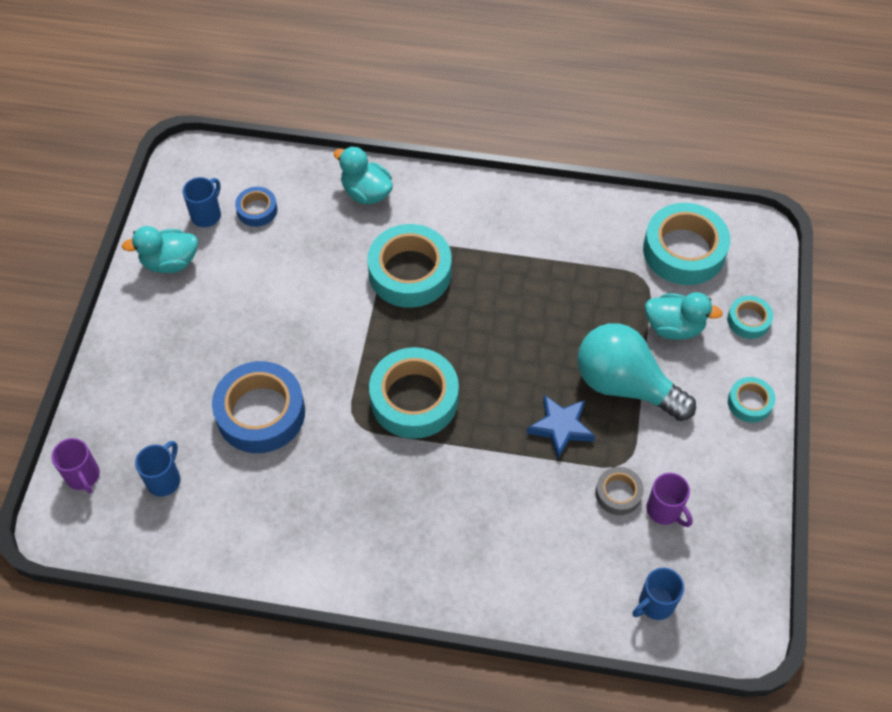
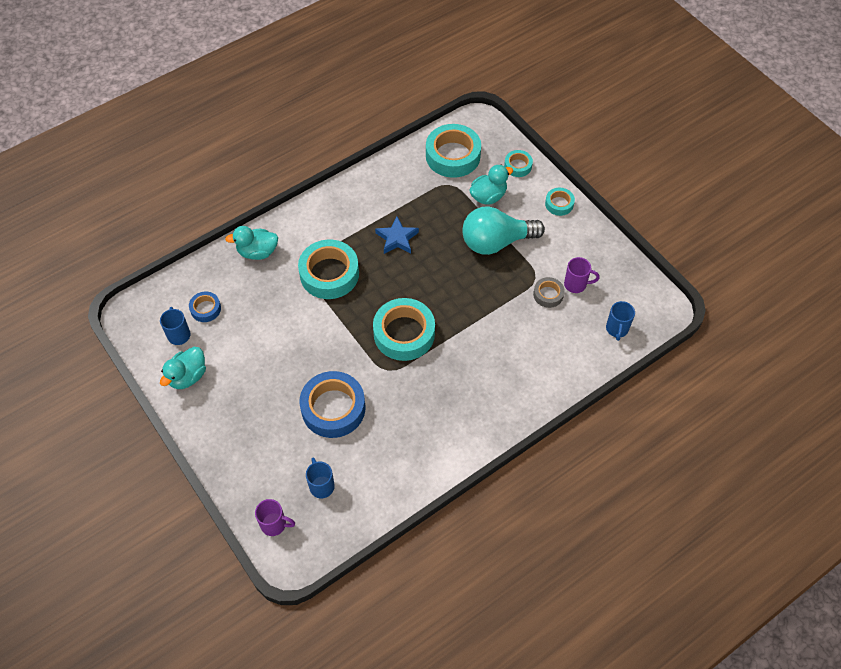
camera: 45 degrees left, 0 degrees up
blue star [527,395,595,459] -> blue star moved to [375,216,419,254]

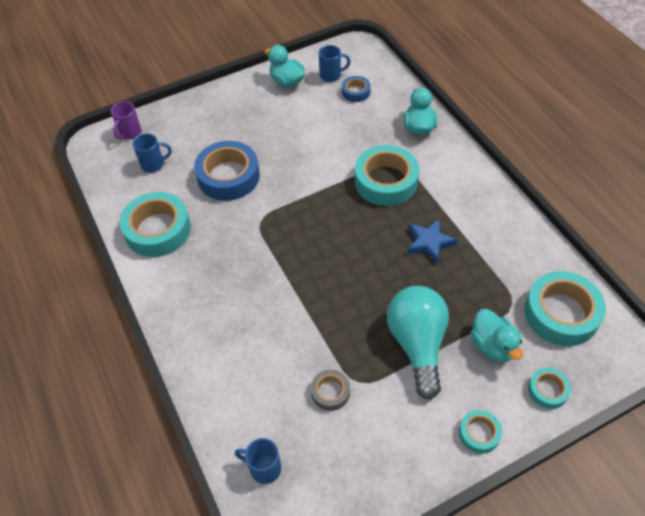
camera: 100 degrees right, 5 degrees down
turquoise tape [373,298,435,361] -> turquoise tape moved to [120,192,191,257]
purple mug [564,257,600,293] -> none

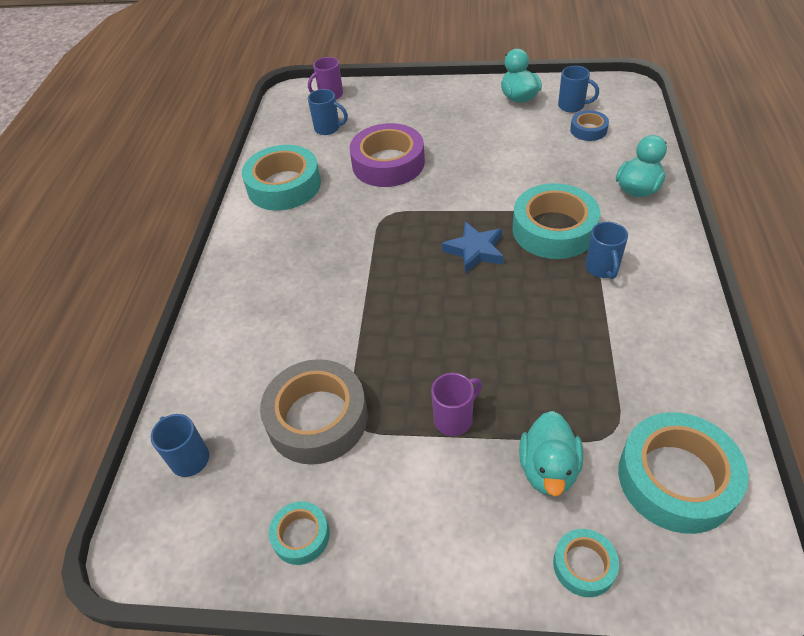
camera: 35 degrees right, 5 degrees down
blue tape [194,141,260,201] -> purple tape [349,123,425,187]
grey tape [311,370,350,411] -> grey tape [260,359,368,465], size x1.99
turquoise light bulb [387,286,449,400] -> purple mug [431,373,482,436]
blue star [407,219,458,264] -> blue star moved to [442,222,504,274]
turquoise tape [459,410,502,454] -> turquoise tape moved to [269,501,330,565]
none -> blue mug [585,222,628,279]

